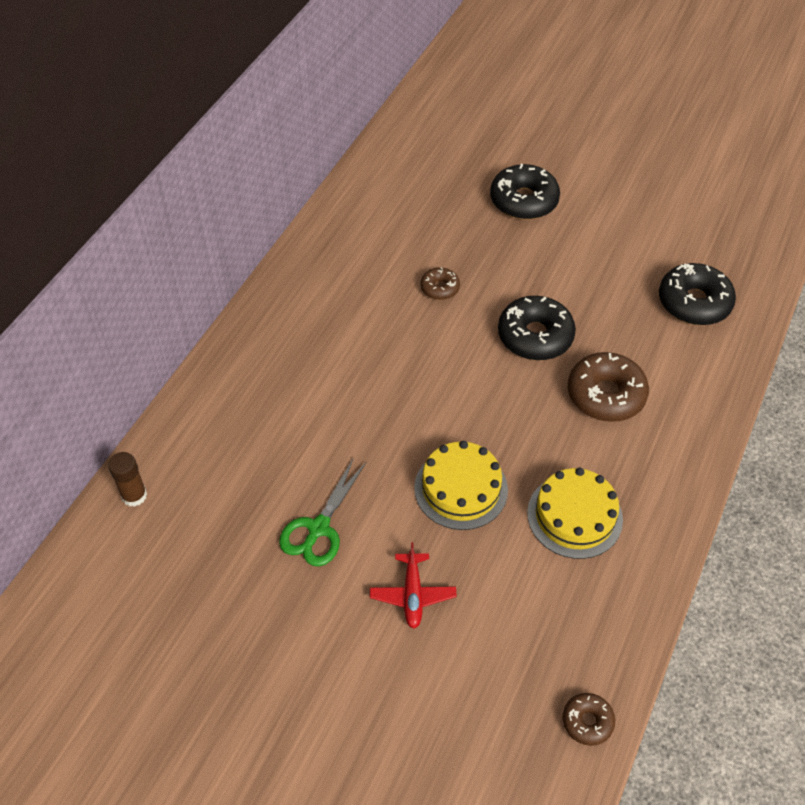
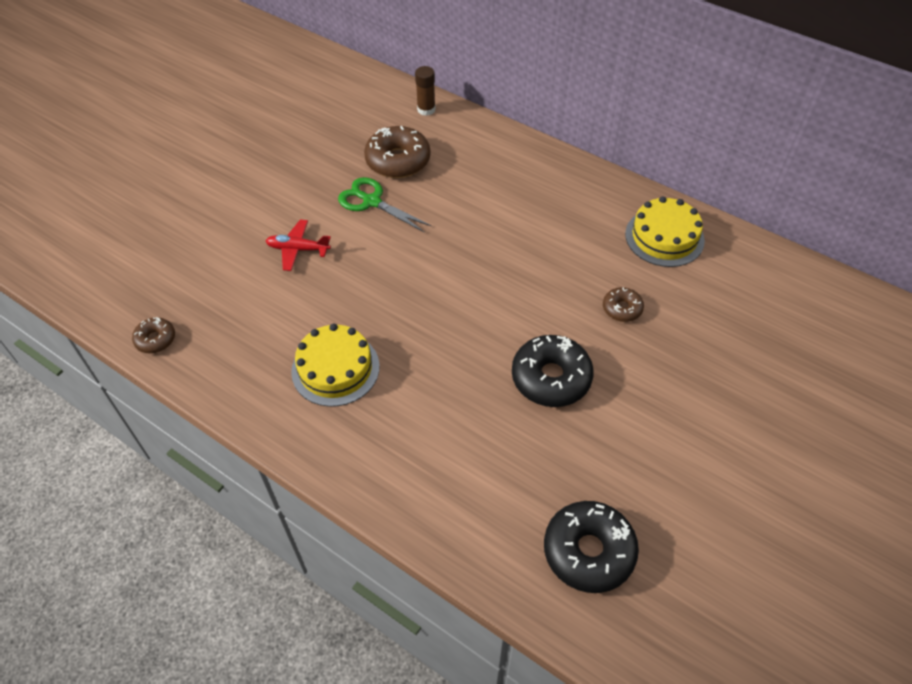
camera: 100 degrees right, 0 degrees up
yellow cake [414,441,508,530] -> yellow cake moved to [625,196,705,267]
black donut [490,164,560,220] -> none
brown donut [568,352,649,422] -> brown donut moved to [364,126,430,178]

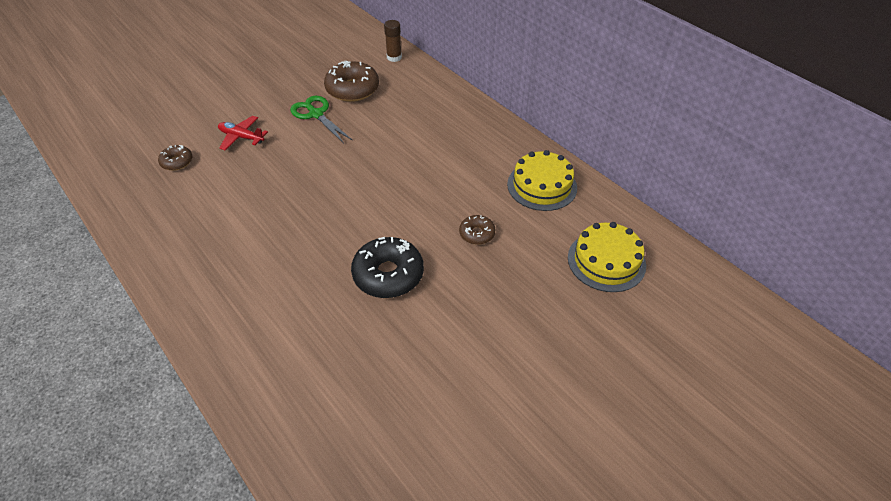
camera: 15 degrees right, 5 degrees down
brown donut [132,317,175,353] -> brown donut moved to [158,145,193,171]
yellow cake [291,324,380,407] -> yellow cake moved to [568,222,646,292]
black donut [544,501,639,593] -> none

